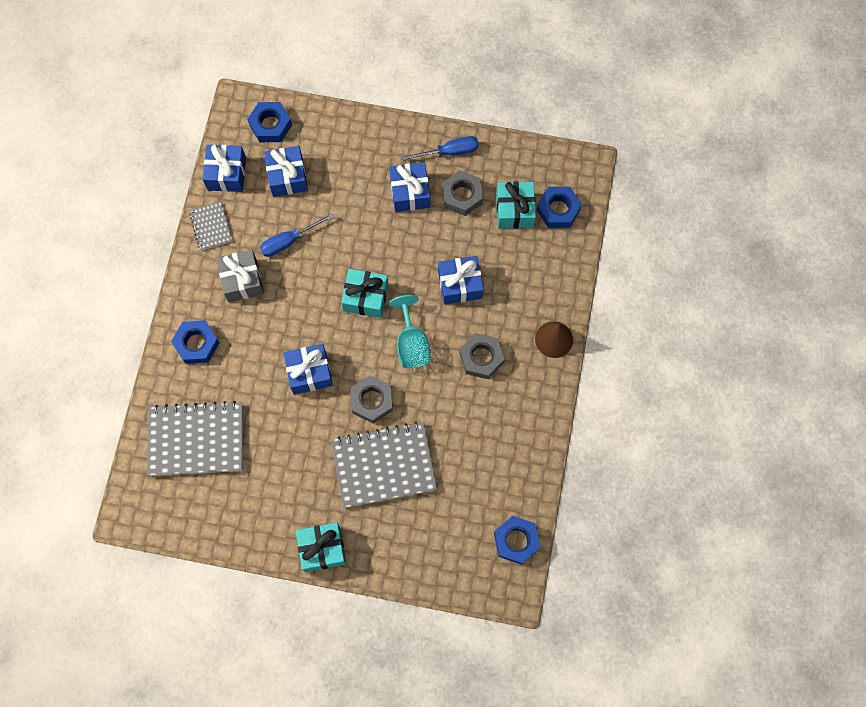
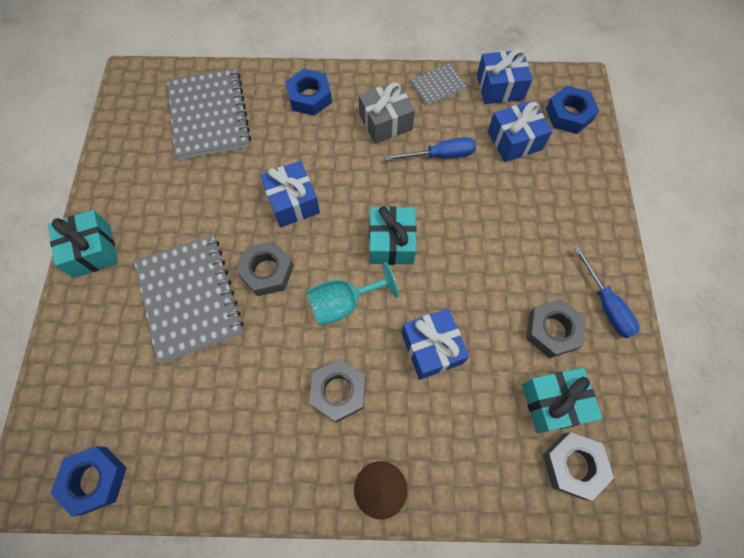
camera: 80 degrees right, 5 degrees down
blue screwdriver [260,213,334,257] -> blue screwdriver turned 120 degrees clockwise [385,137,476,161]
blue gift [389,162,430,212] -> none
blue nut [537,187,582,228] -> grey nut [543,432,614,501]

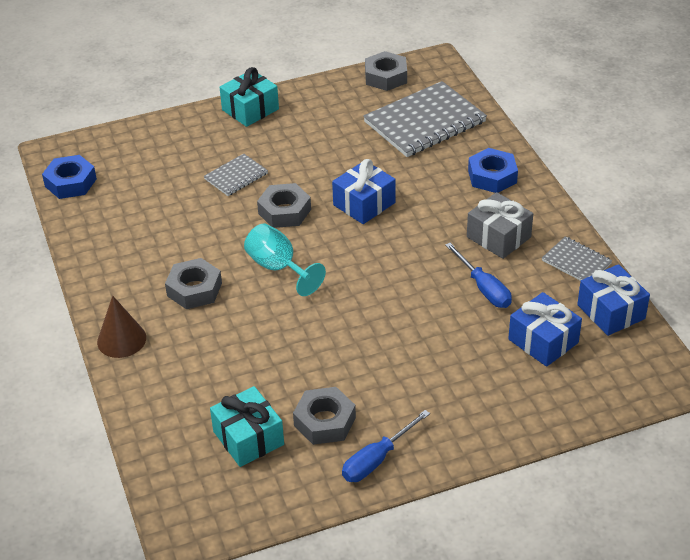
camera: 70 degrees right, 25 degrees down
grey notebook [134,235,244,364] -> grey notebook [204,154,268,196], size x0.50
turquoise gift [369,206,417,265] -> none
blue gift [401,308,469,380] -> none
grey nut [543,432,614,501] -> grey nut moved to [365,51,407,91]
blue nut [546,86,599,134] -> none

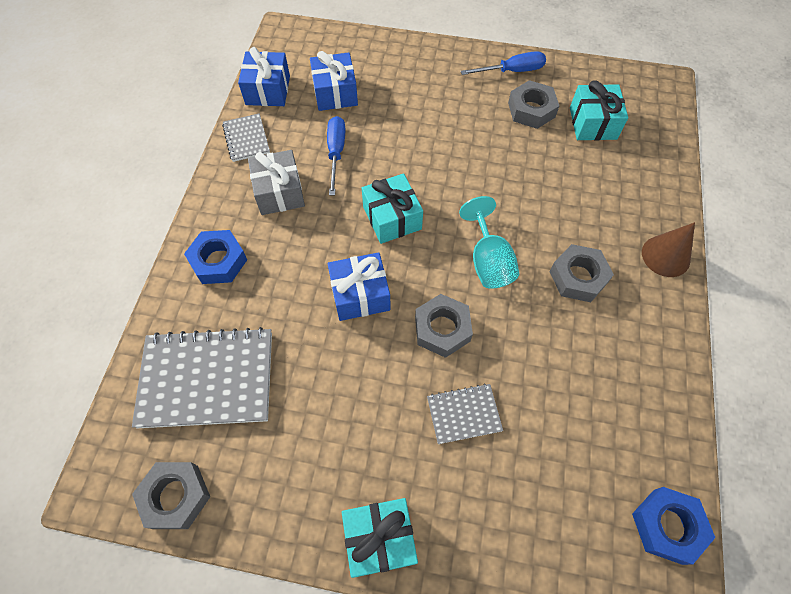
camera: 150 degrees left, 20 degrees up
none -> turquoise gift [362,173,423,244]

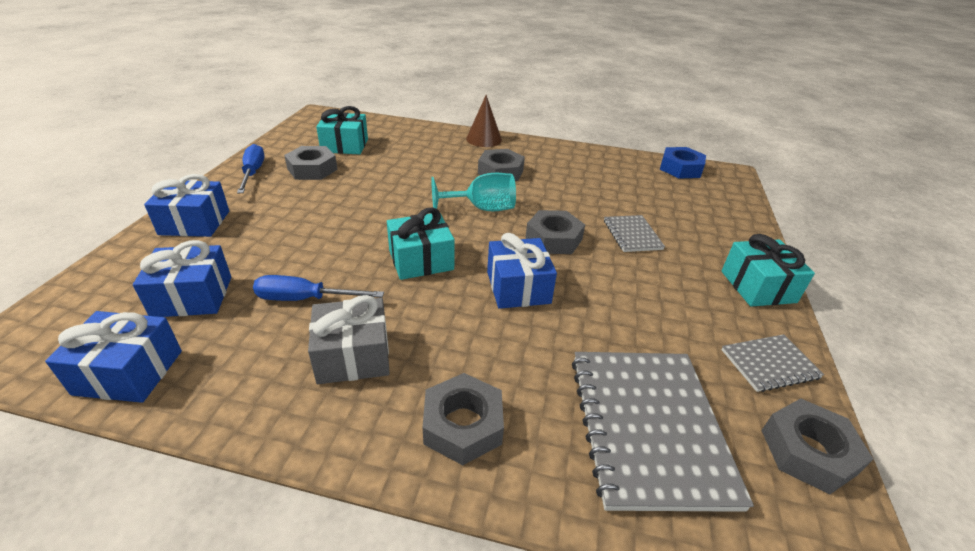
camera: 90 degrees left, 25 degrees down
blue nut [184,230,247,284] -> grey nut [423,373,504,465]
grey notebook [222,113,270,162] -> grey notebook moved to [721,334,824,392]
none -> blue gift [144,174,229,237]

